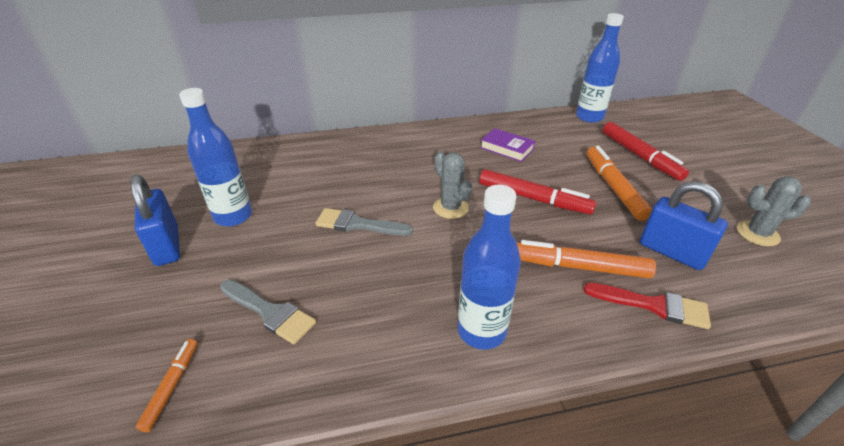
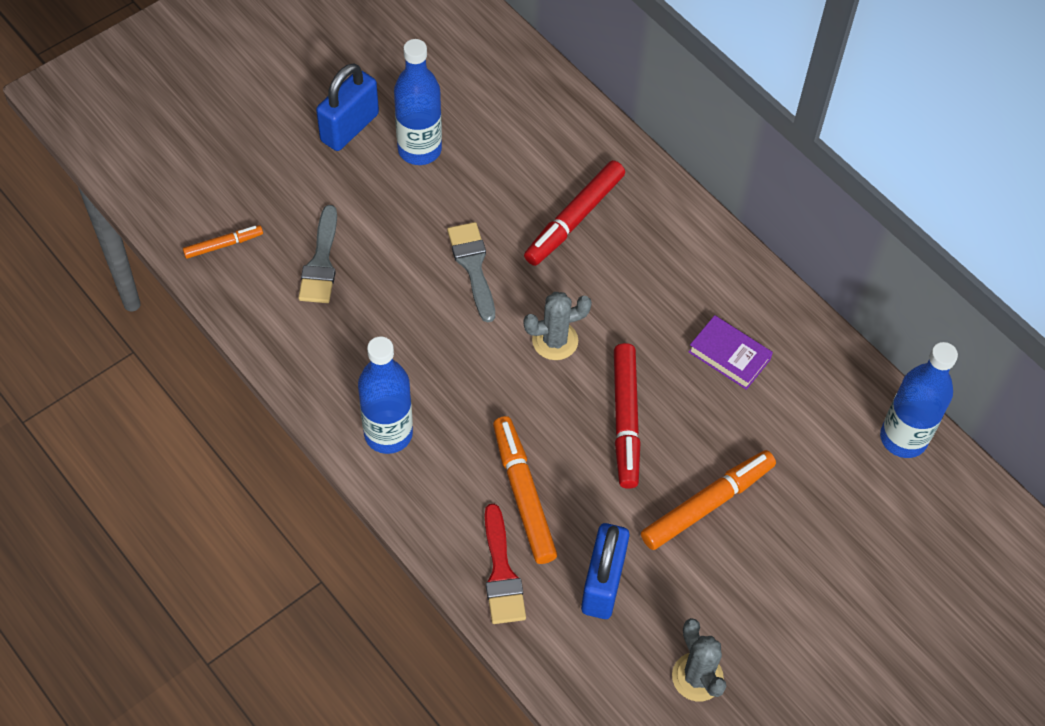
camera: 60 degrees right, 20 degrees up
grey cactus [433,151,472,219] -> grey cactus turned 45 degrees clockwise [524,292,592,360]
purple book [480,128,535,162] -> purple book turned 60 degrees counterclockwise [688,315,773,390]
red marker [603,122,689,181] -> red marker moved to [524,160,625,266]

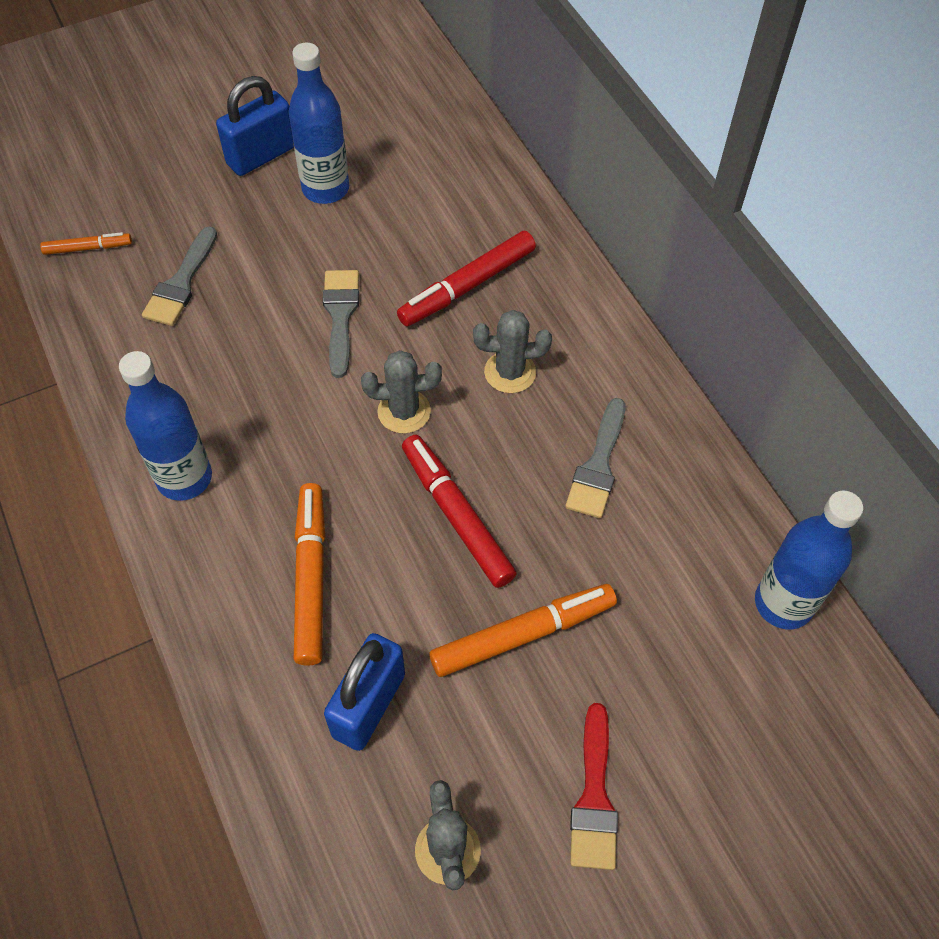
camera: 15 degrees right, 0 degrees up
red brush [485,504,526,624] -> red brush moved to [570,703,618,870]
red marker [614,343,640,489] -> red marker turned 135 degrees clockwise [402,435,517,588]
purple book [688,315,773,390] -> grey brush [565,398,625,518]
none -> grey cactus [473,310,552,393]

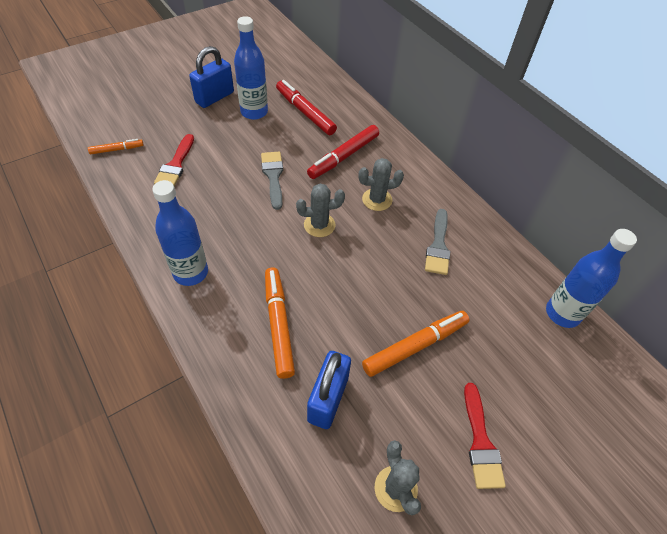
camera: 10 degrees left, 5 degrees down
grey brush [142,226,217,326] -> red brush [154,134,194,187]
red marker [402,435,517,588] -> red marker moved to [276,80,337,135]

